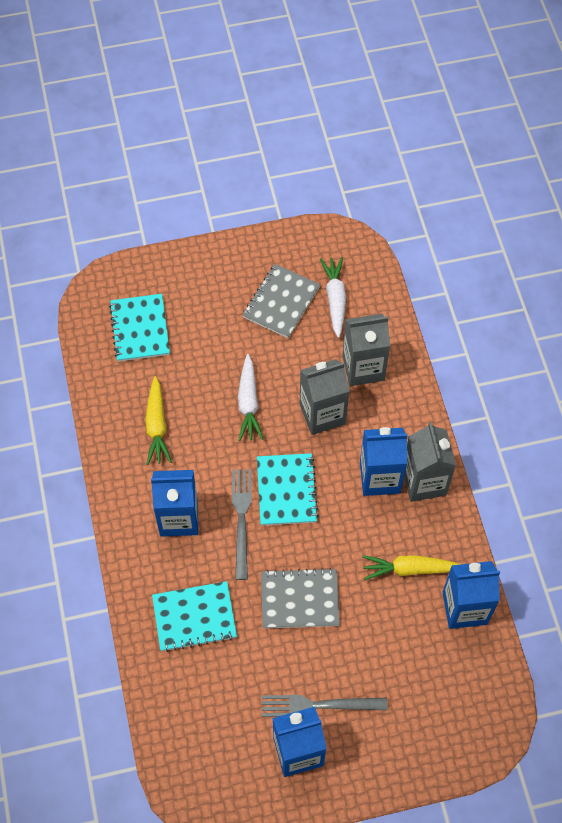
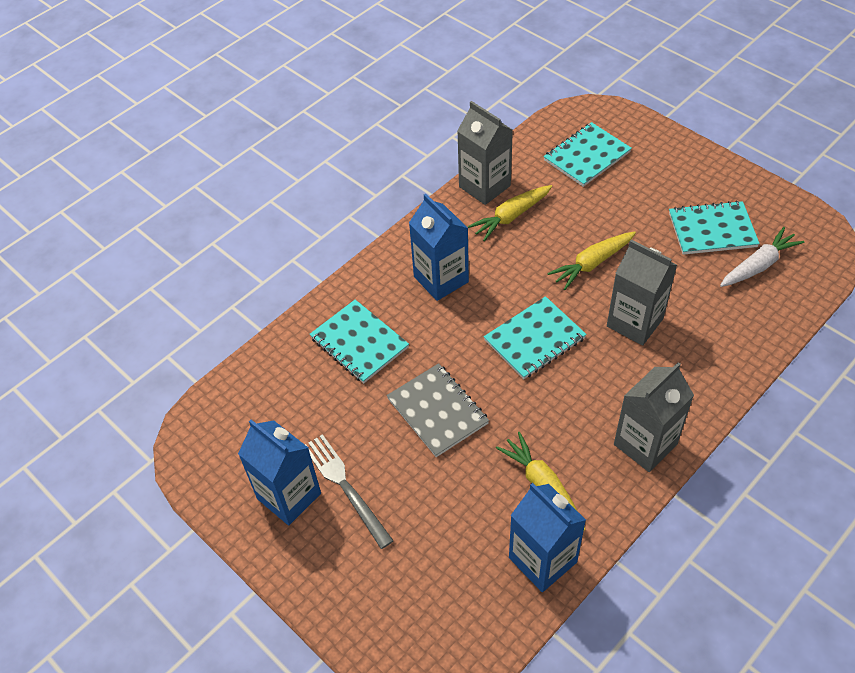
camera: 60 degrees right, 10 degrees down
grey fork [232,469,252,580] -> none
white carrot [238,354,263,441] -> yellow carrot [547,231,636,290]
grey notebook [243,264,320,338] -> turquoise notebook [669,201,760,255]
grey carton [342,314,390,386] -> grey carton moved to [457,101,513,205]
blue carton [360,427,408,496] -> none

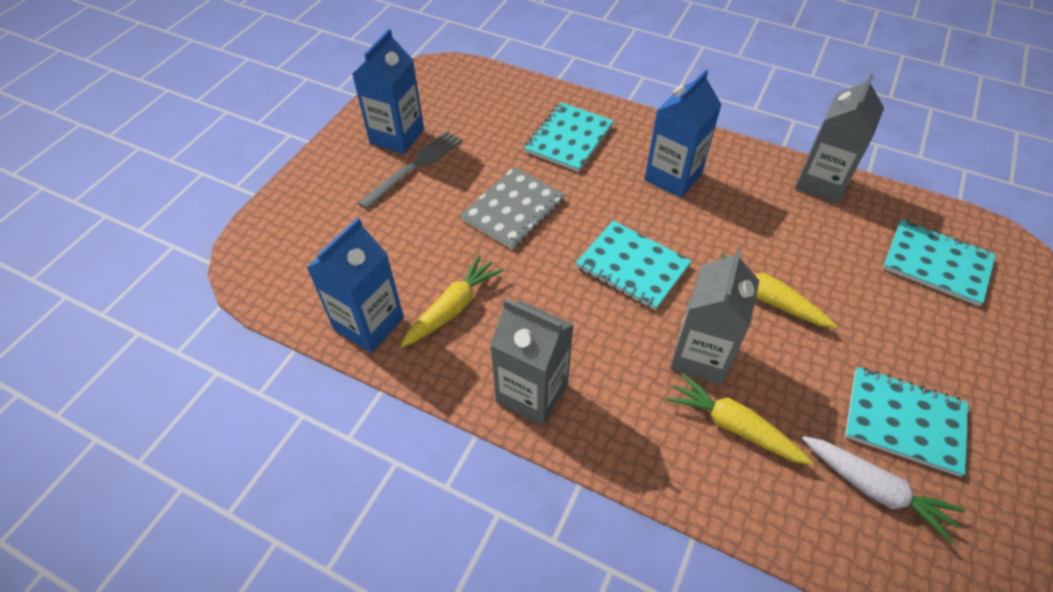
camera: 70 degrees right, 0 degrees up
yellow carrot [468,185,552,242] -> yellow carrot moved to [666,373,813,465]
turquoise notebook [669,201,760,255] -> turquoise notebook turned 45 degrees counterclockwise [845,367,968,477]

